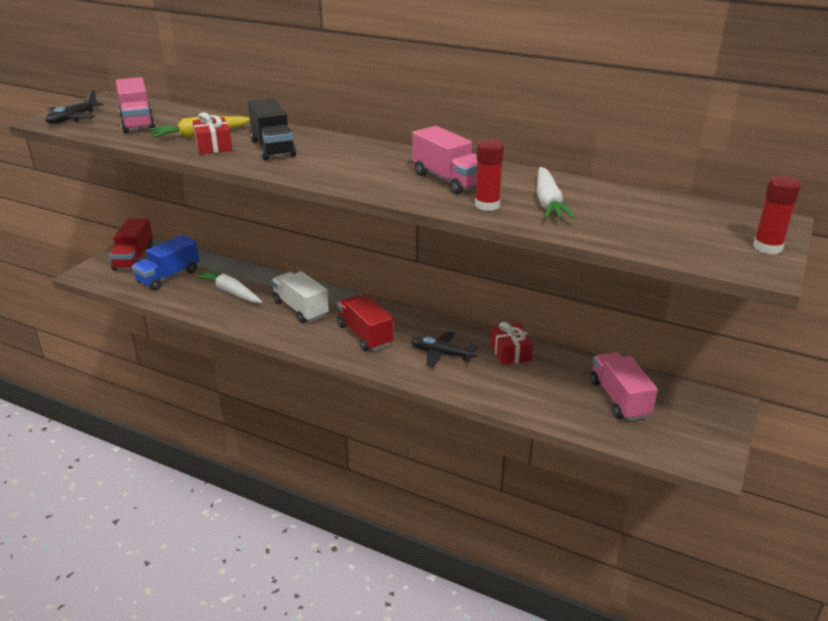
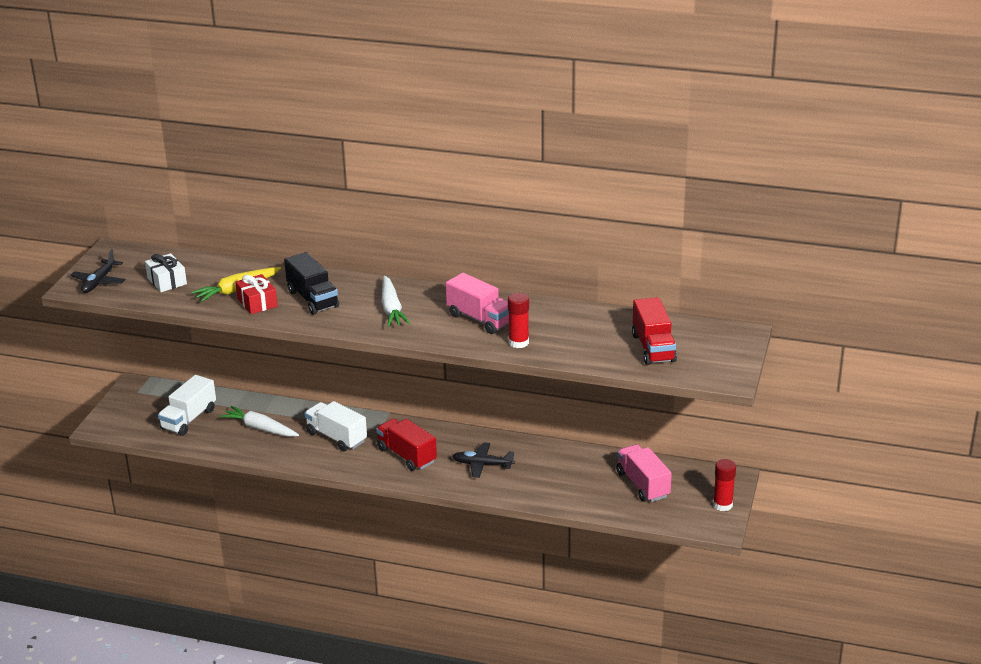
camera: 10 degrees left, 0 degrees up
red truck [109,218,153,270] -> red truck moved to [632,297,677,365]
pink truck [116,77,155,133] -> white gift [145,253,187,292]
blue truck [132,235,199,290] -> white truck [158,375,216,436]
red gift [491,322,533,365] -> none
white carrot [537,167,575,219] -> white carrot moved to [381,275,410,327]
red glue stick [753,176,801,254] -> red glue stick moved to [713,459,736,511]

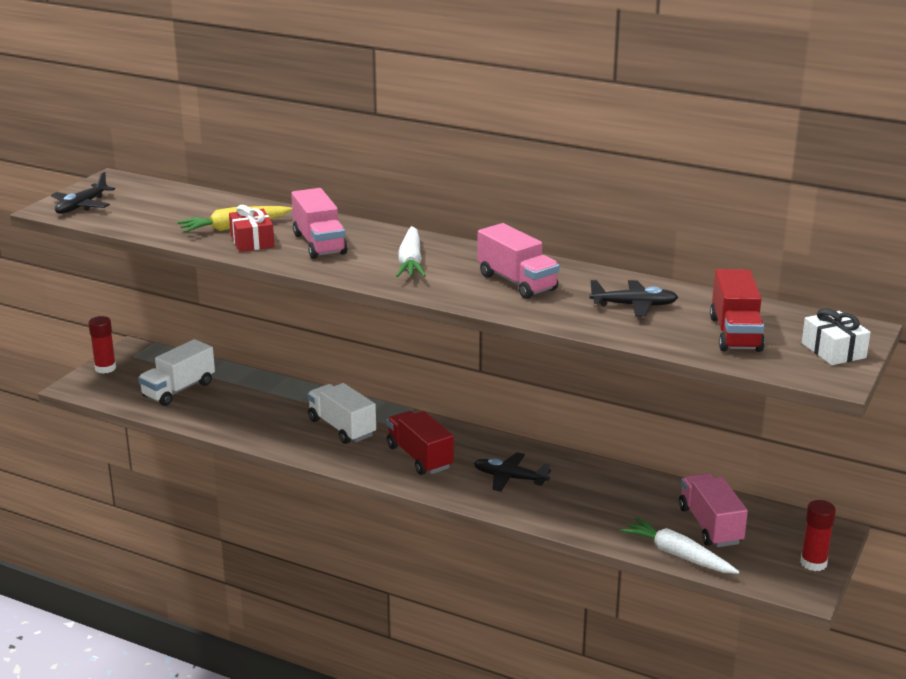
camera: 10 degrees right, 5 degrees down
white gift [145,253,187,292] -> white gift moved to [802,308,871,365]
white carrot [220,406,299,437] -> white carrot moved to [620,517,740,574]
black truck [284,252,339,315] -> pink truck [291,188,348,259]
red glue stick [508,293,529,348] -> red glue stick moved to [88,316,116,374]
none -> black plane [590,280,678,317]

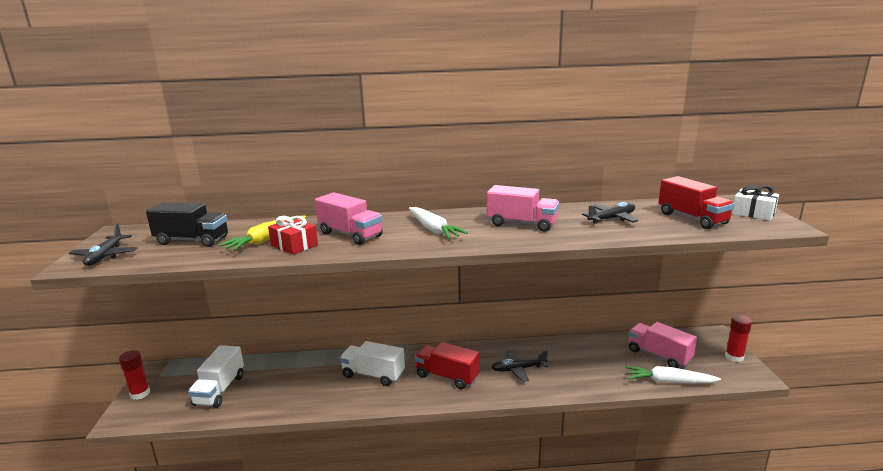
camera: 30 degrees left, 5 degrees down
none -> black truck [146,202,228,247]

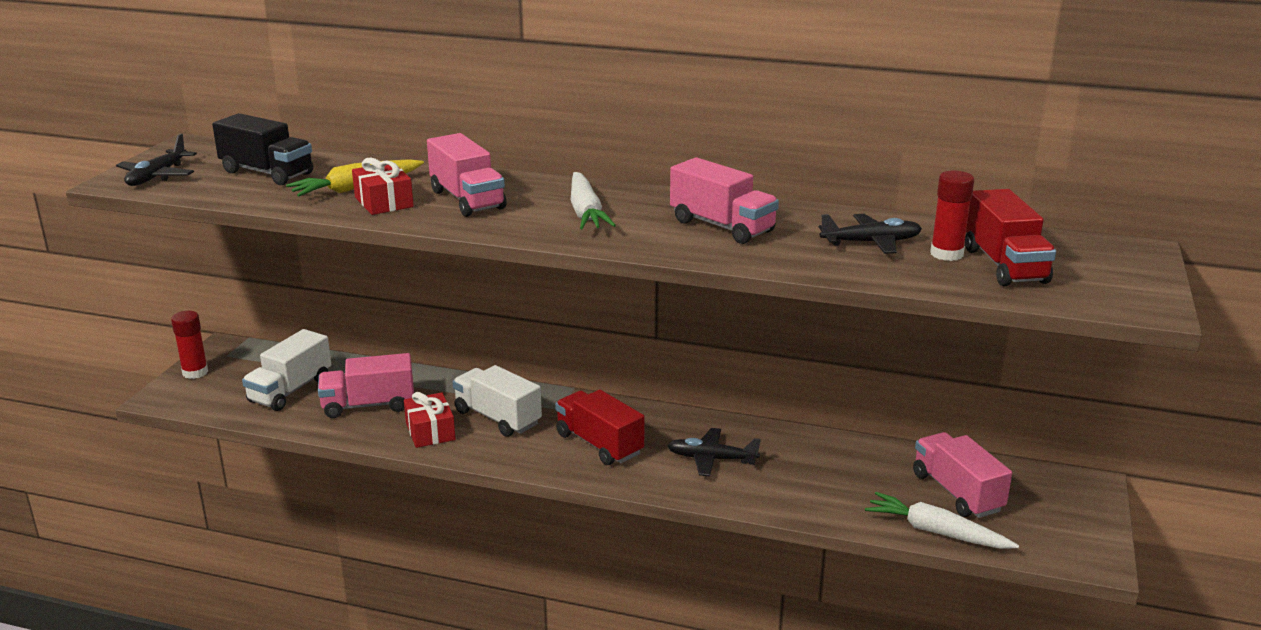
camera: 20 degrees right, 5 degrees up
red glue stick [725,315,752,362] -> red glue stick moved to [930,170,974,261]
white gift [732,185,779,221] -> none
none -> pink truck [318,353,414,418]
none -> red gift [404,392,455,448]

